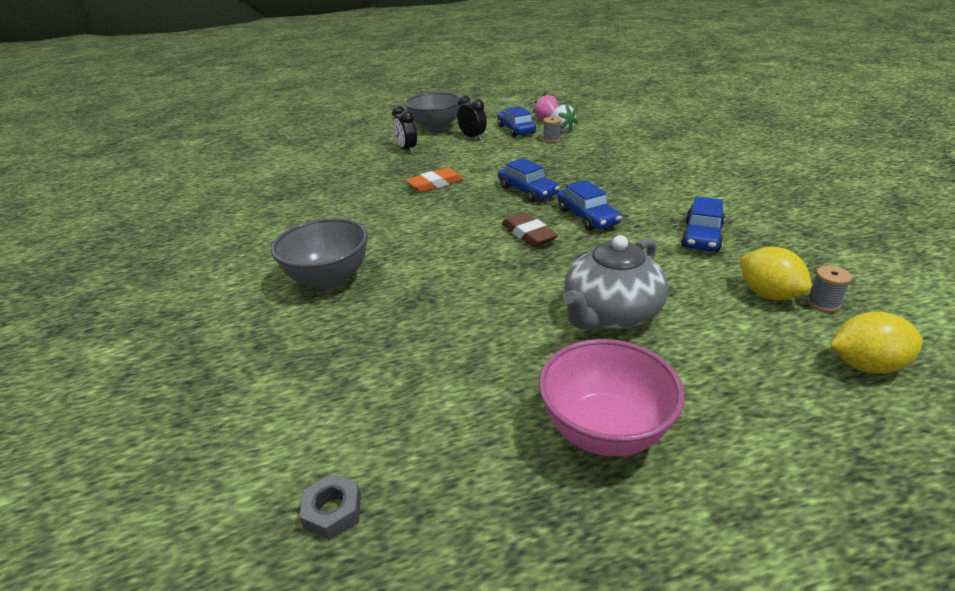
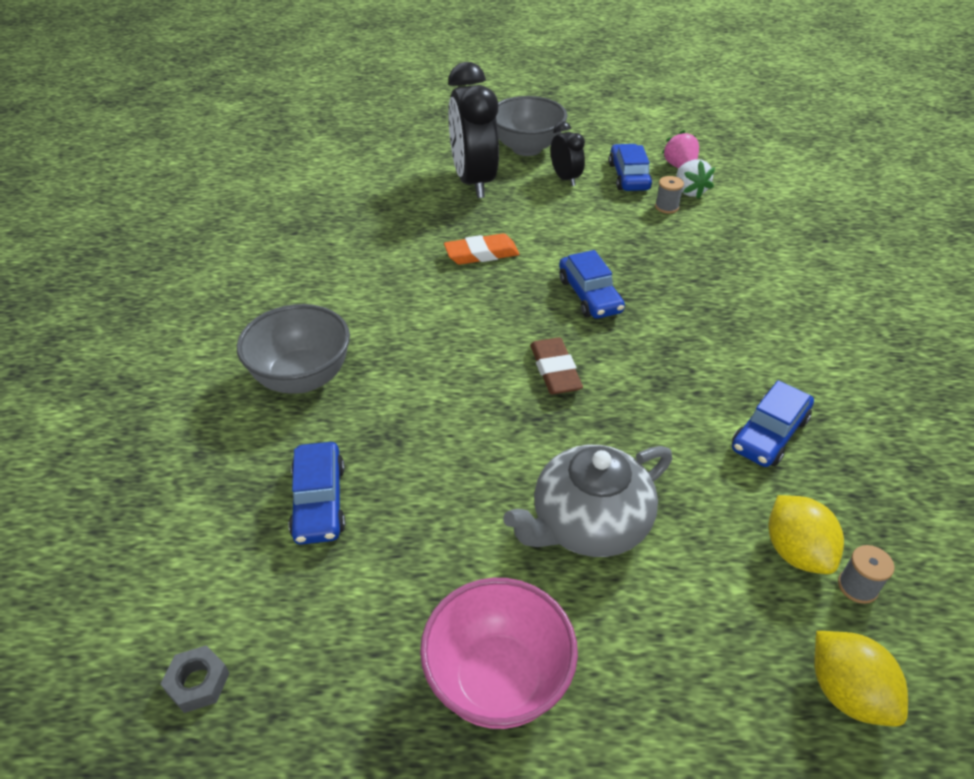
camera: 15 degrees right, 10 degrees up
black clock [392,106,417,153] -> black clock [448,62,499,198], size x1.99
blue car [557,180,621,231] -> blue car moved to [289,442,345,545]
yellow lemon [830,312,923,374] -> yellow lemon turned 45 degrees clockwise [814,631,908,727]

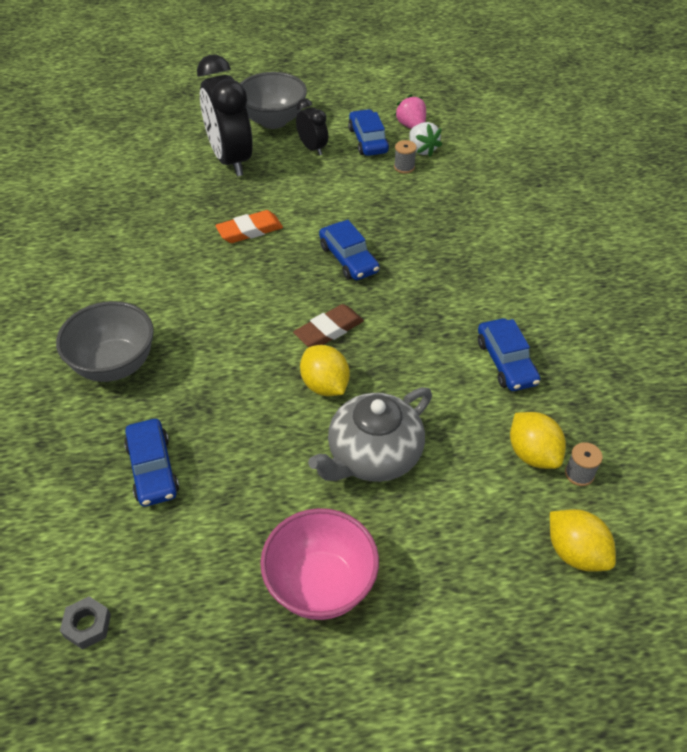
camera: 10 degrees left, 5 degrees up
brown eraser [530,337,583,394] -> brown eraser turned 75 degrees clockwise [293,304,364,347]
blue car [732,380,814,467] -> blue car turned 45 degrees counterclockwise [478,318,540,391]
none -> yellow lemon [300,345,350,396]

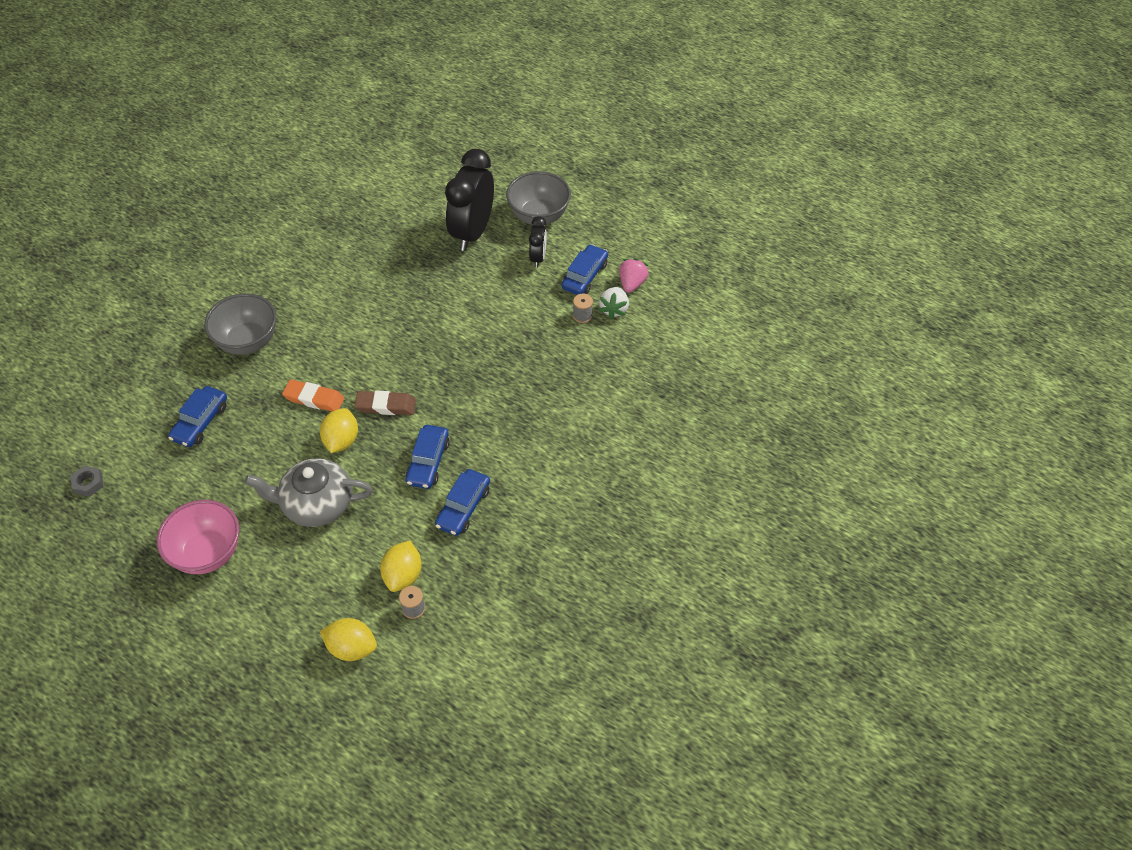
camera: 40 degrees right, 5 degrees up
orange eraser [215,210,283,243] -> orange eraser moved to [282,379,344,412]
blue car [319,220,379,280] -> blue car moved to [405,425,450,489]
yellow lemon [550,509,616,572] -> yellow lemon turned 75 degrees counterclockwise [320,618,377,661]

